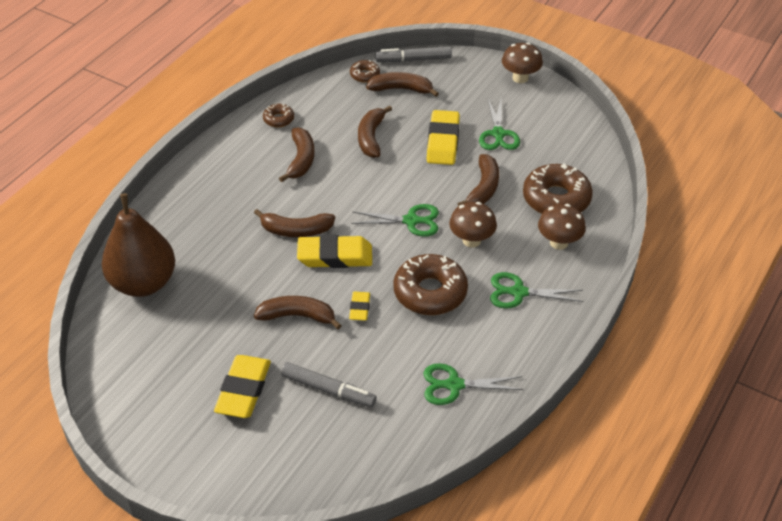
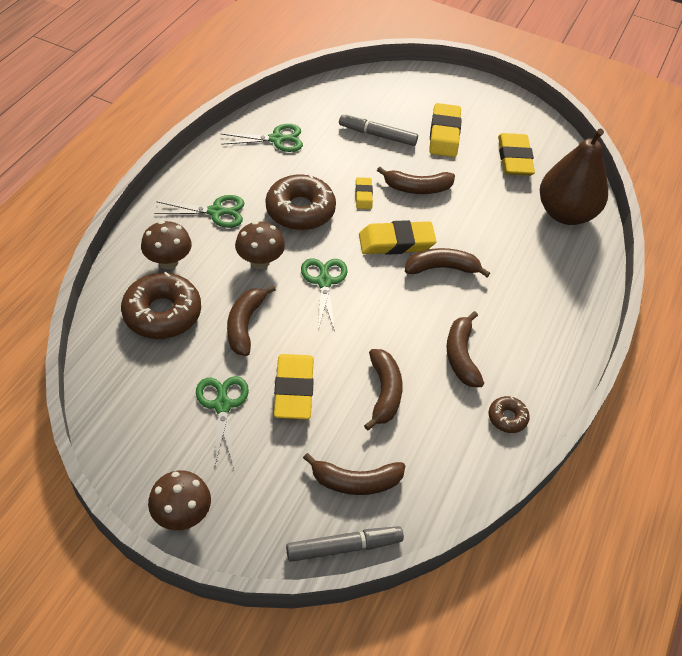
camera: 170 degrees right, 5 degrees up
brown donut [350,60,380,83] -> none
green scissors [351,204,439,236] -> green scissors turned 90 degrees clockwise [301,258,348,331]
none -> yellow eraser [498,133,535,176]

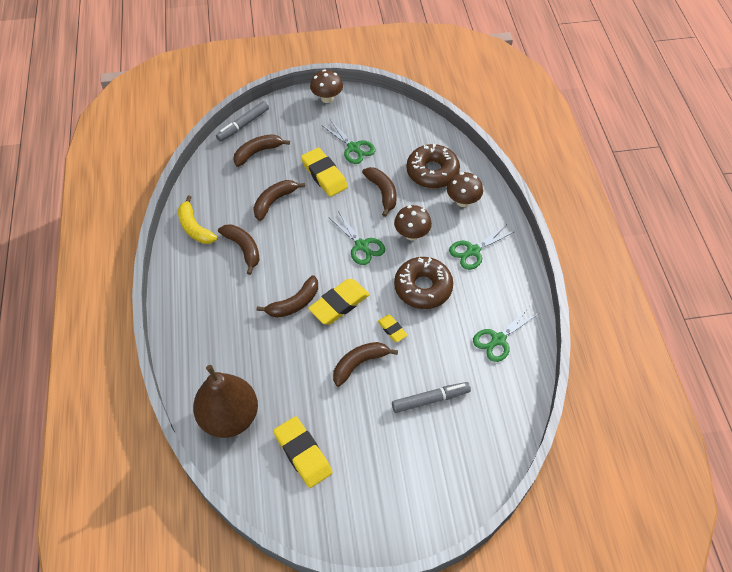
camera: 150 degrees right, 5 degrees up
brown banana [364,349,403,431] -> brown banana turned 75 degrees clockwise [253,180,305,221]
yellow eraser [429,103,462,157] -> none
brown donut [488,396,530,433] -> yellow banana [178,195,218,244]

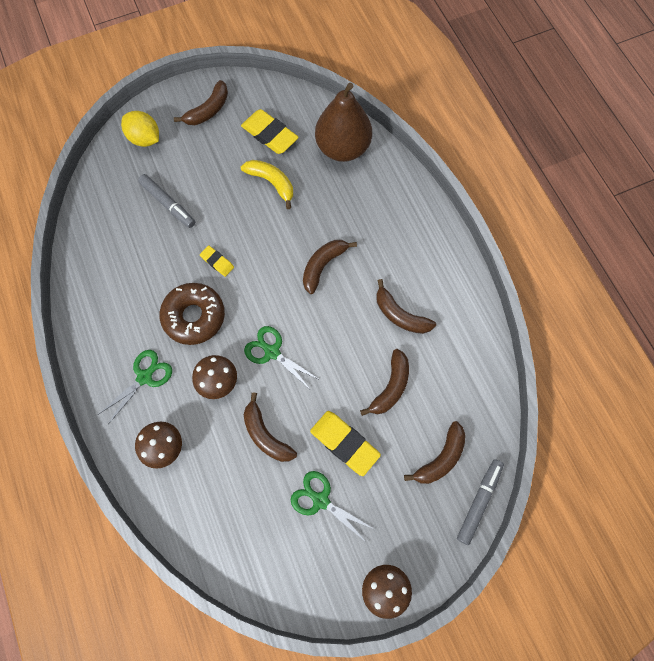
camera: 165 degrees right, 15 degrees up
yellow banana [178,195,218,244] -> yellow banana moved to [241,160,293,209]
yellow eraser [308,279,370,325] -> none
brown banana [333,342,398,387] -> brown banana moved to [174,80,228,125]
grey marker [392,382,471,413] -> grey marker turned 105 degrees counterclockwise [138,174,195,228]
brown donut [407,144,460,189] -> none
green scissors [473,308,538,362] -> none
none -> yellow lemon [121,111,159,147]

